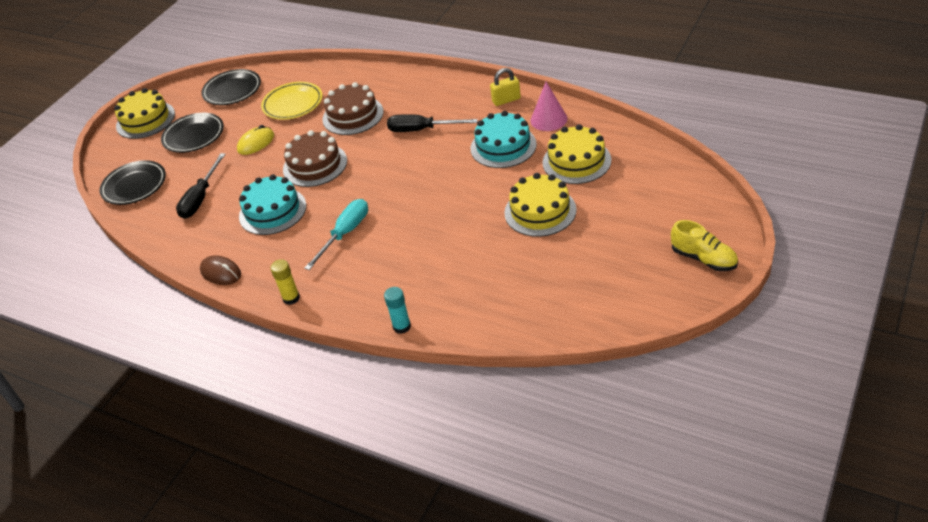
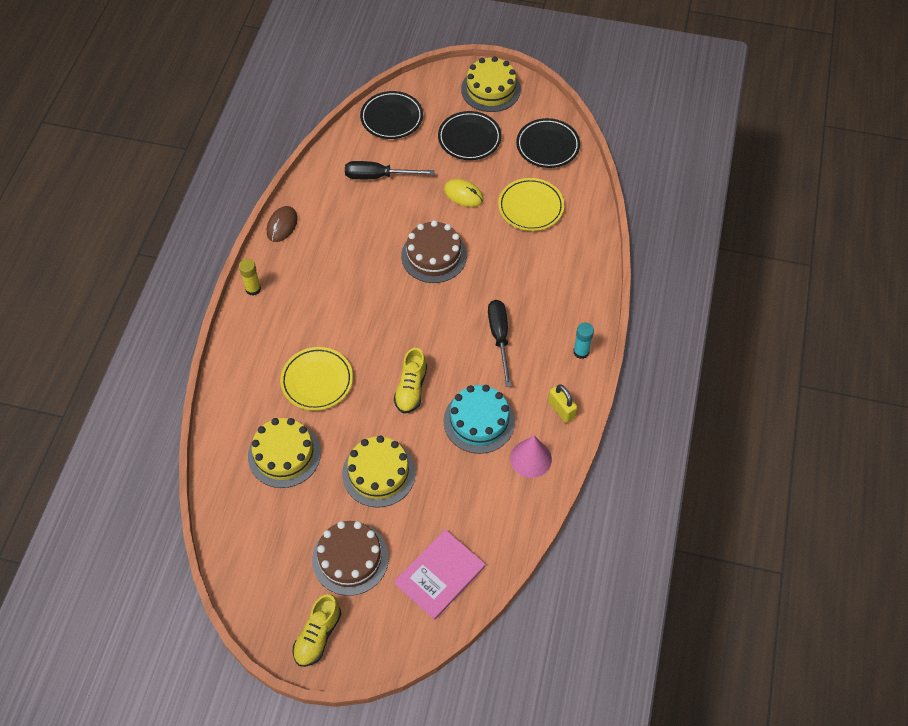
camera: 70 degrees right, 15 degrees up
turquoise cake [239,174,306,235] -> none
turquoise screwdriver [304,199,368,270] -> none
brown cake [322,82,383,135] -> brown cake moved to [312,521,389,596]
turquoise glue stick [384,287,411,334] -> turquoise glue stick moved to [573,323,594,359]
yellow cake [542,124,611,184] -> yellow cake moved to [248,418,321,488]
none -> yellow plate [280,347,353,411]
none -> yellow shoe [394,348,427,413]
none -> pink book [394,529,485,620]

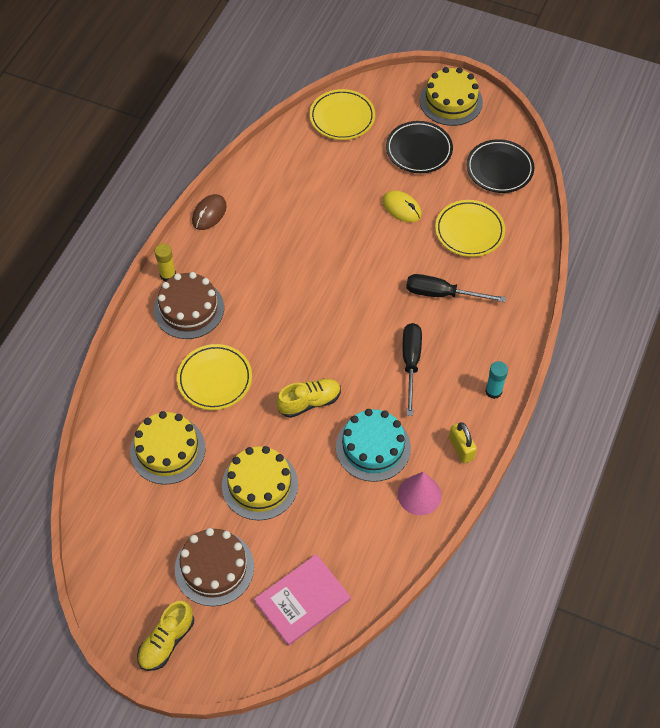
camera: 10 degrees right, 0 degrees up
black screwdriver [345,161,435,179] -> black screwdriver moved to [406,274,506,302]
black plate [360,91,423,139] -> yellow plate [310,89,375,140]
yellow shoe [394,348,427,413] -> yellow shoe turned 135 degrees counterclockwise [276,379,341,418]
brown cake [401,220,467,283] -> brown cake moved to [154,272,224,339]

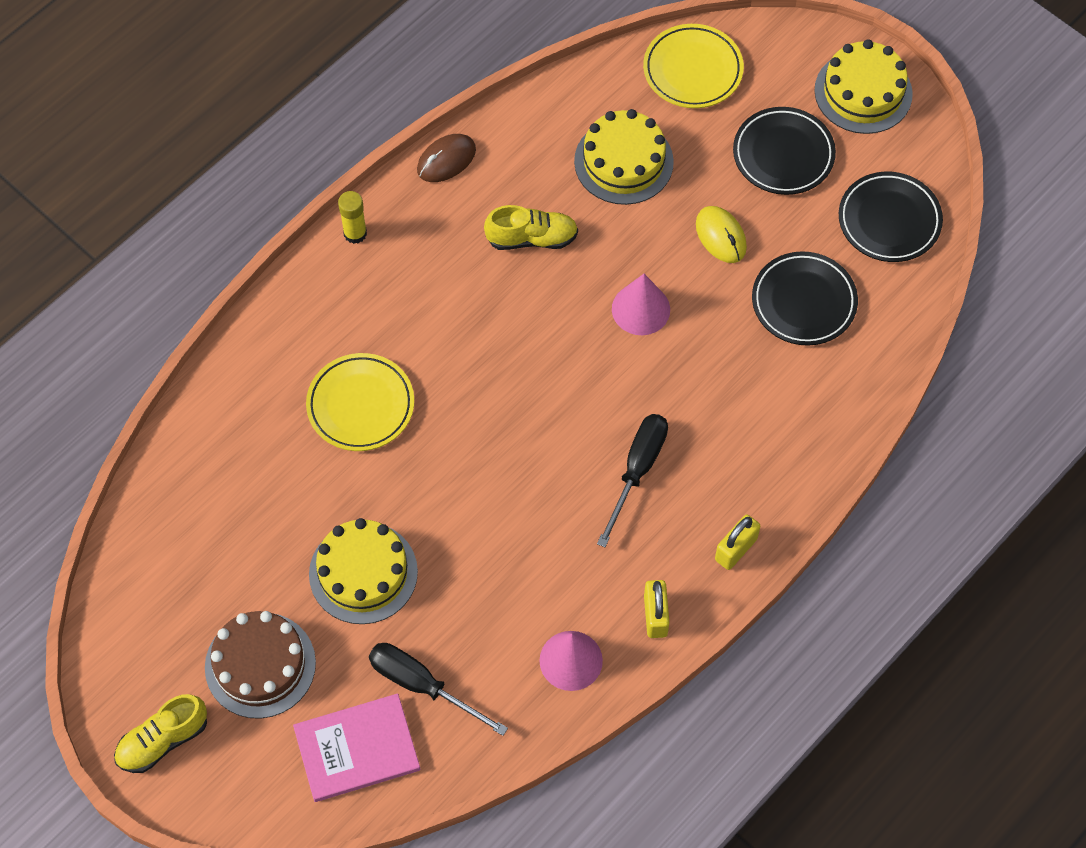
camera: 20 degrees right, 5 degrees up
yellow cake [130,411,205,485] -> yellow cake moved to [574,109,674,205]
brown cake [154,272,224,339] -> none
yellow shoe [276,379,341,418] -> yellow shoe moved to [484,205,578,250]
turquoise cake [336,409,411,482] -> none
black screwdriver [406,274,506,302] -> black screwdriver moved to [369,643,508,736]
yellow plate [435,200,505,257] -> black plate [752,251,858,346]
turquoise glue stick [485,361,508,399] -> yellow padlock [715,514,760,570]
none -> pink cone [612,274,670,335]

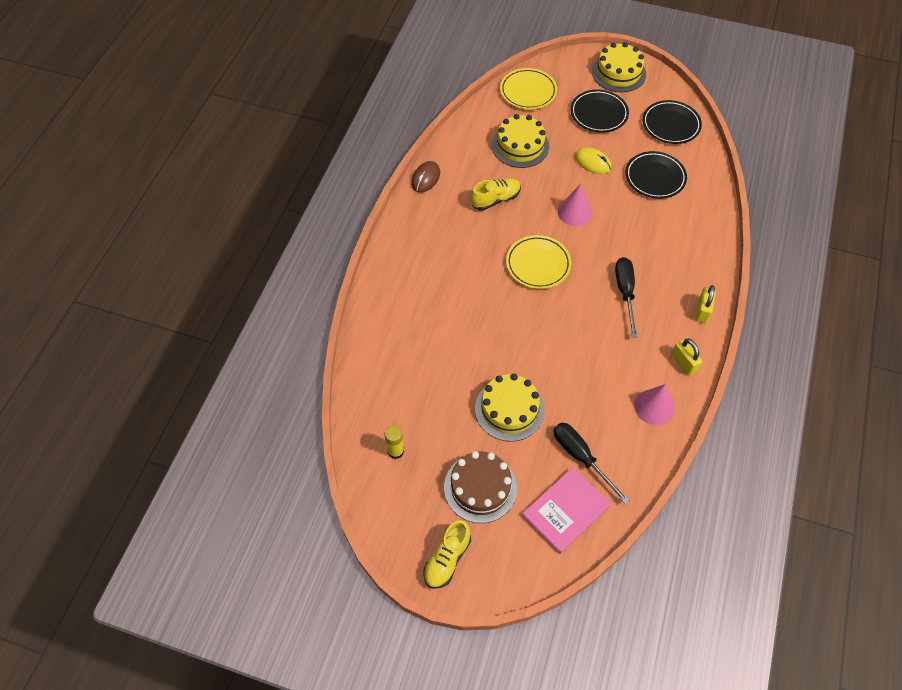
camera: 25 degrees left, 5 degrees down
yellow plate [306,353,414,451] -> yellow plate moved to [506,235,571,289]
yellow glue stick [338,191,367,244] -> yellow glue stick moved to [385,425,404,459]
black screwdriver [369,643,508,736] -> black screwdriver turned 45 degrees clockwise [554,423,630,504]

